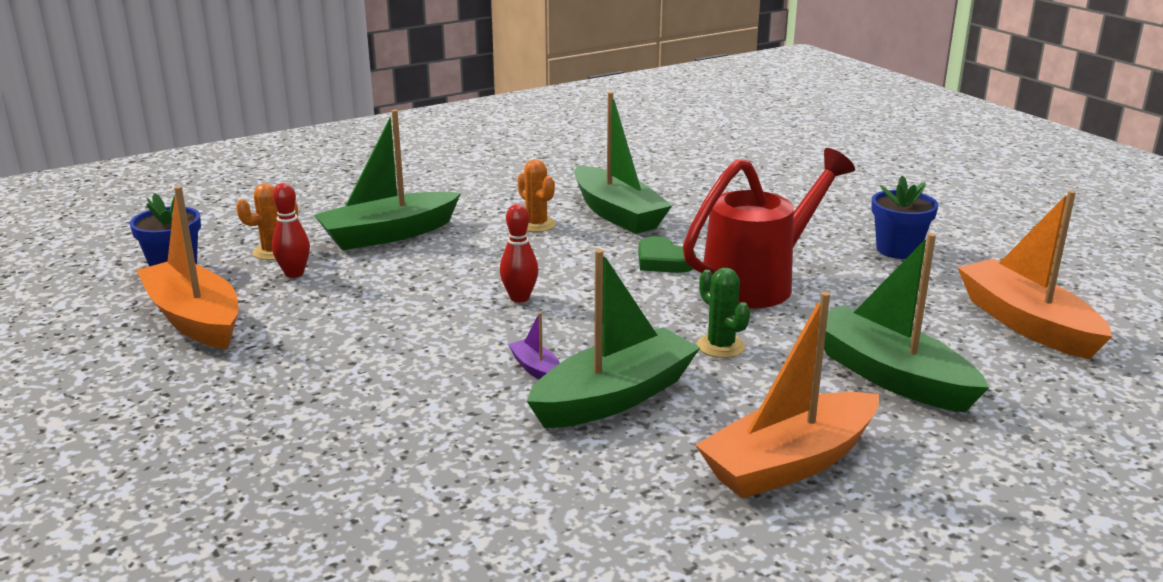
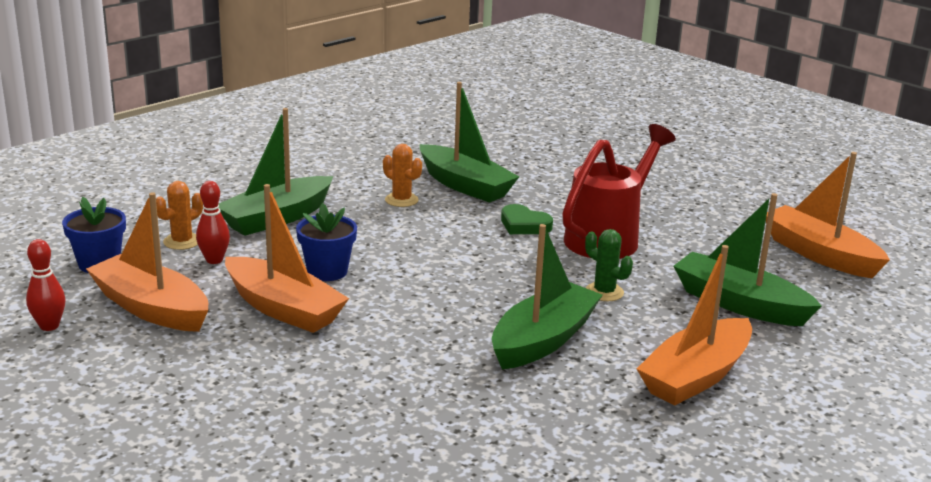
camera: 15 degrees left, 0 degrees up
red bowling pin [500,204,538,303] -> red bowling pin moved to [26,239,65,331]
purple boat [508,312,560,379] -> none
blue flower pot [871,175,938,259] -> blue flower pot moved to [296,203,357,281]
none -> orange boat [225,184,349,333]

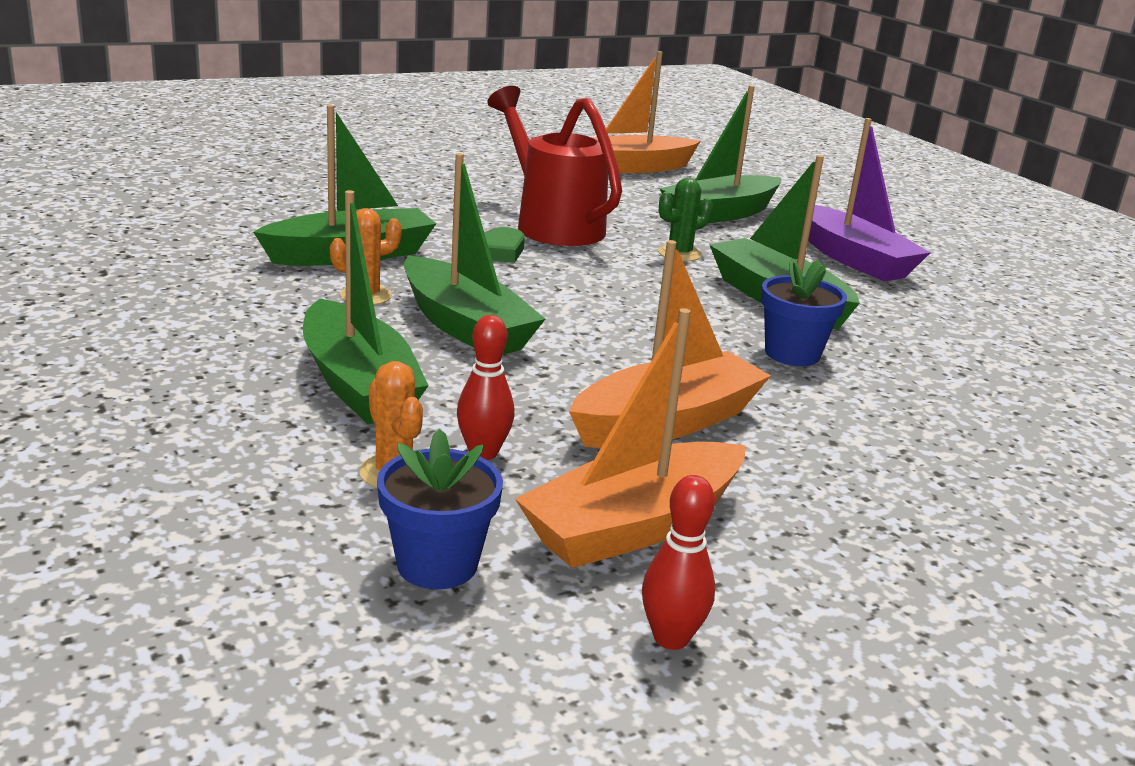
camera: 75 degrees left, 0 degrees up
blue flower pot [296,203,357,281] -> blue flower pot moved to [761,259,847,366]
orange boat [637,245,752,406] -> purple boat [808,118,931,281]
none -> green boat [404,153,546,355]

